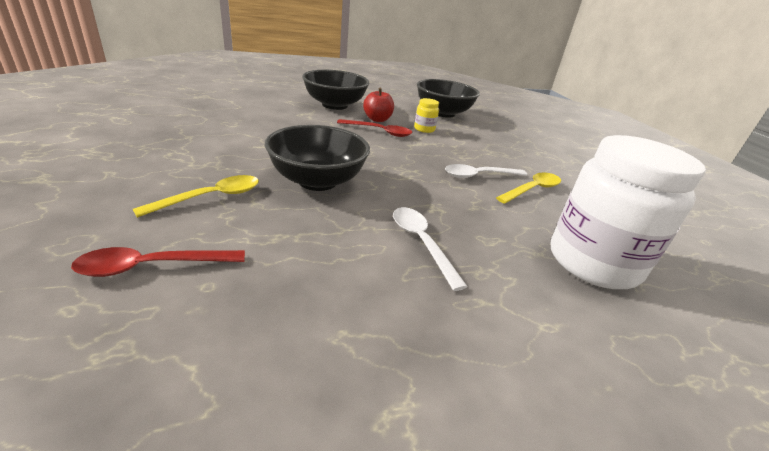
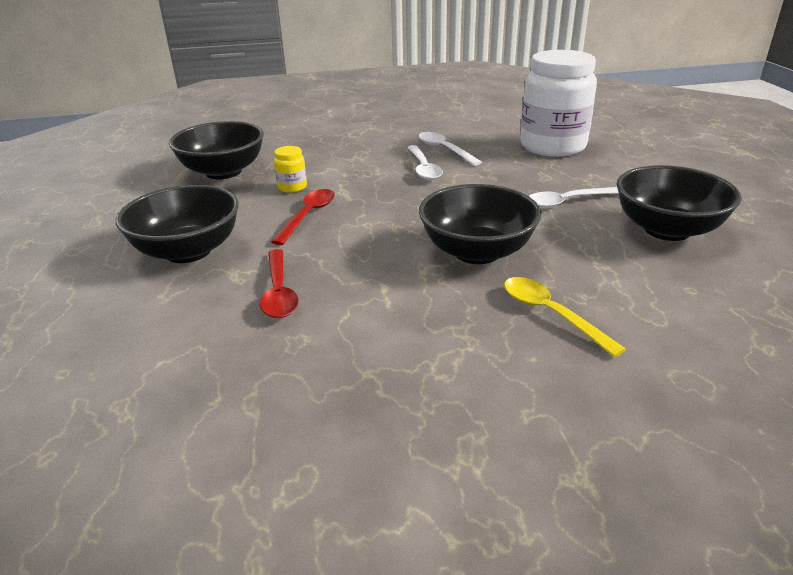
camera: 80 degrees left, 0 degrees up
red spoon [71,247,245,277] -> red spoon moved to [260,249,299,318]
red apple [363,88,394,122] -> none
yellow spoon [496,173,561,204] -> white spoon [418,132,482,166]
none -> black bowl [616,165,742,241]

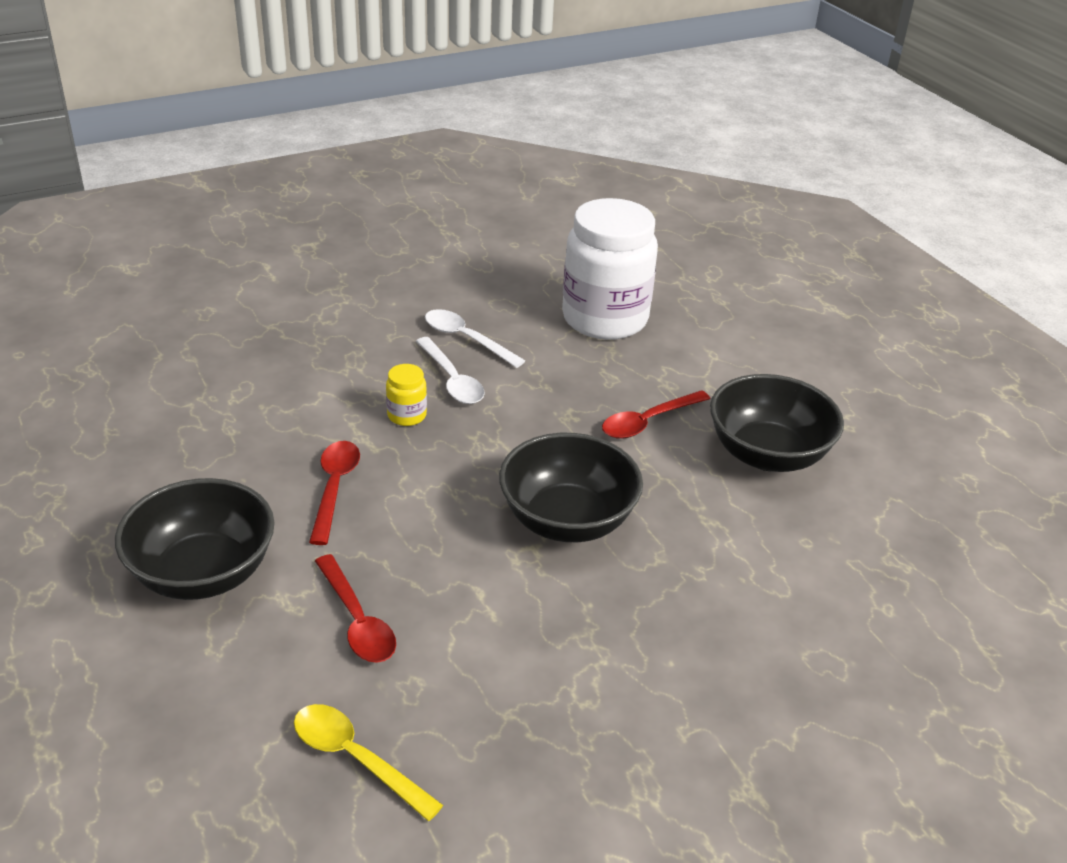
camera: 20 degrees left, 5 degrees up
black bowl [169,121,264,179] -> none
yellow jar [274,146,307,193] -> yellow jar moved to [386,364,427,426]
yellow spoon [504,277,626,357] -> yellow spoon moved to [294,704,443,821]
white spoon [529,187,618,208] -> red spoon [602,390,710,439]

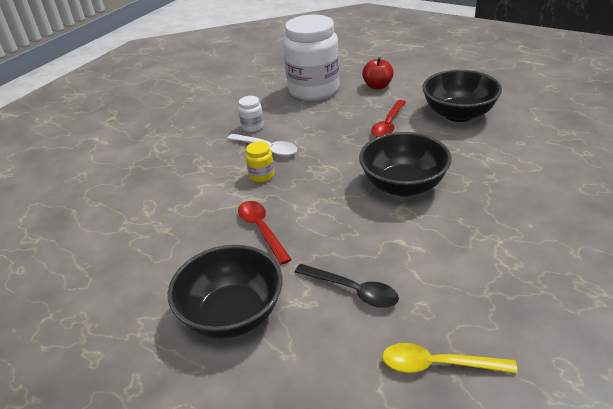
camera: 25 degrees left, 0 degrees up
red spoon [315,554,396,663] -> black spoon [295,264,399,308]
white spoon [425,309,525,368] -> white jar [238,96,264,132]
none -> red apple [362,57,394,90]

